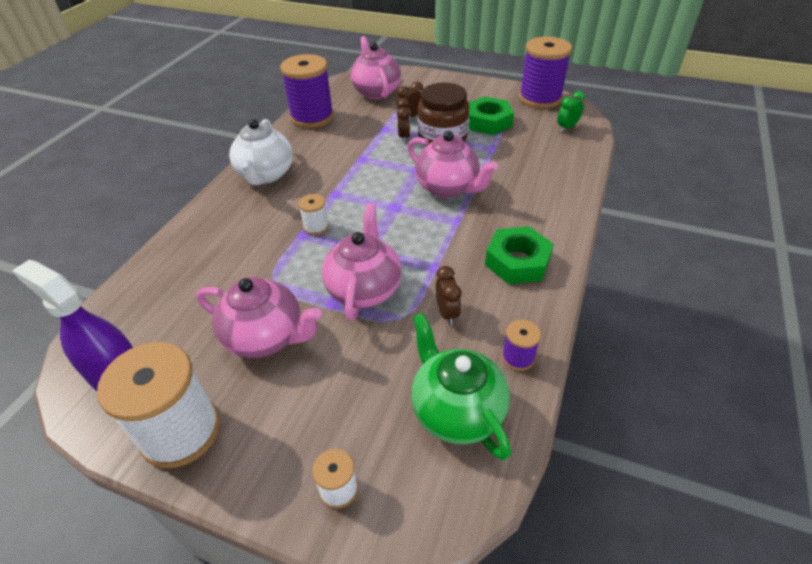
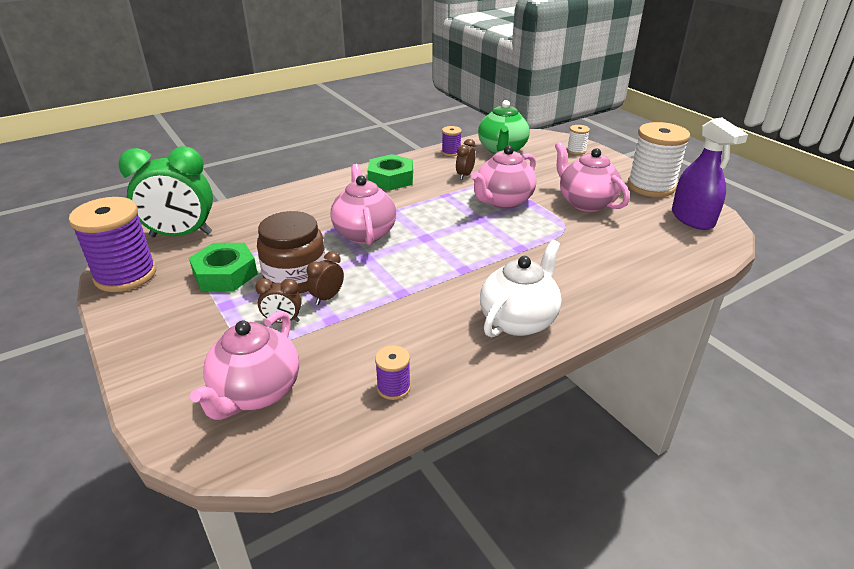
camera: 145 degrees left, 10 degrees down
purple spool [280,54,334,128] -> purple spool [375,345,411,400], size x0.46
white spool [298,194,329,235] -> none
green clock [557,91,585,132] -> green clock [118,146,213,237], size x2.22

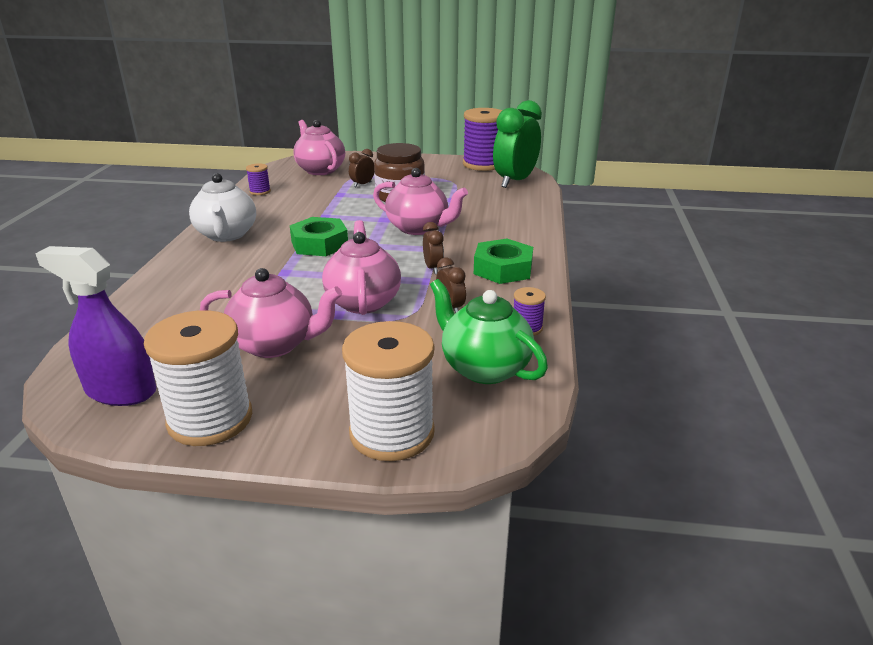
camera: 130 degrees right, 5 degrees down
green nut [189,243,258,291] -> green nut moved to [290,217,348,256]
brown clock [306,251,344,305] -> brown clock moved to [423,222,444,274]
white spool [567,125,590,155] -> white spool [342,321,435,461], size x2.19

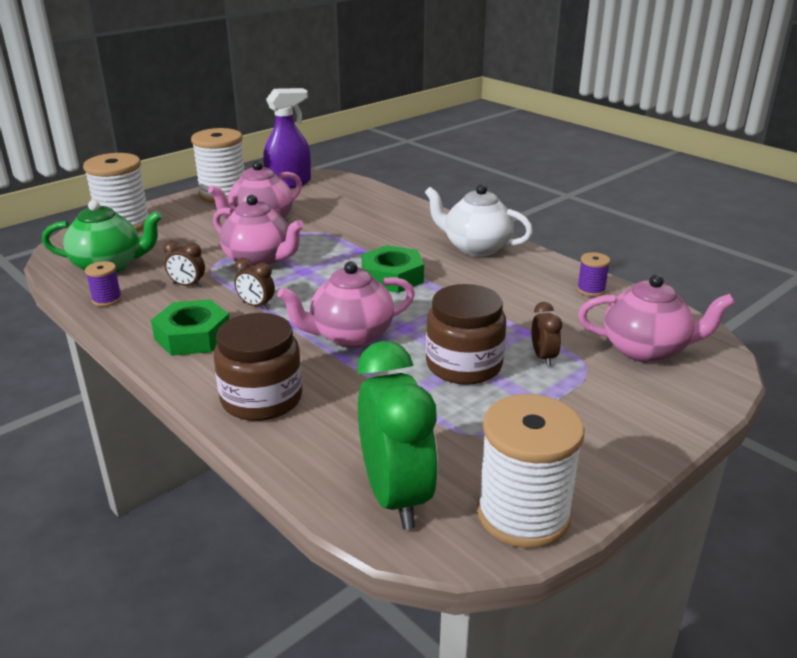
camera: 130 degrees right, 0 degrees up
purple spool [463,108,502,171] -> white spool [477,394,585,548]
none -> brown jar [214,313,302,421]

